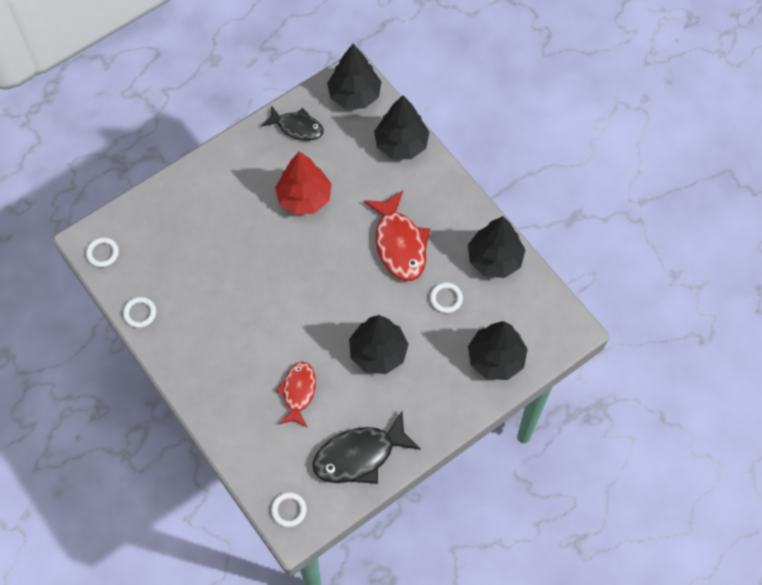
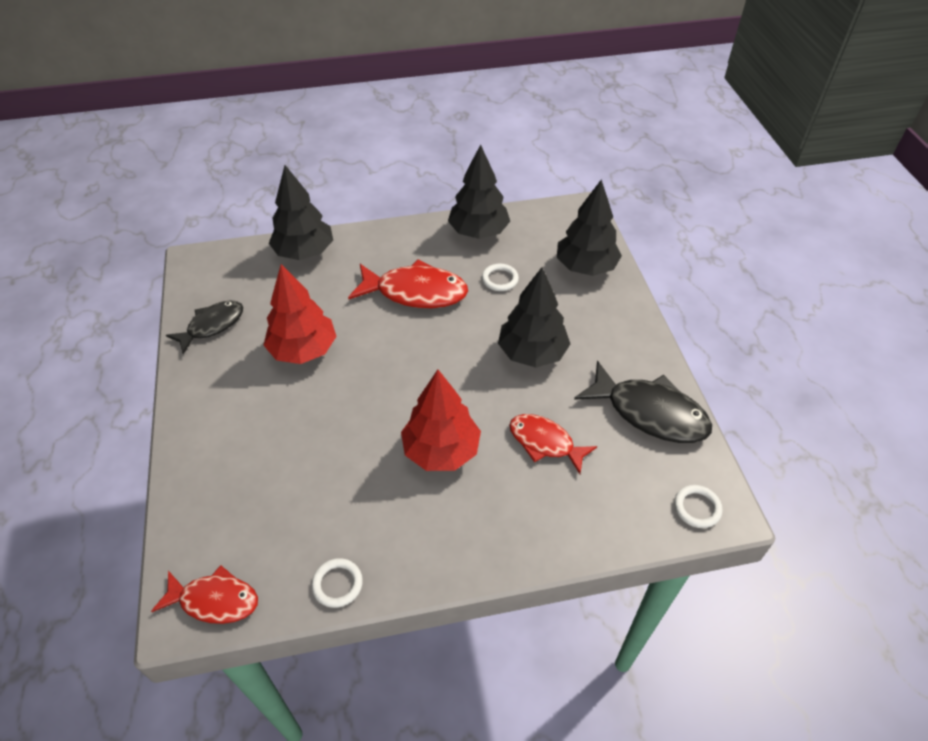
camera: 65 degrees left, 15 degrees down
white ring [86,237,119,267] -> red fish [151,565,258,624]
black fish [312,411,421,484] -> black fish turned 60 degrees counterclockwise [574,361,712,443]
black tree [327,44,382,109] -> none
none -> red tree [401,370,481,471]

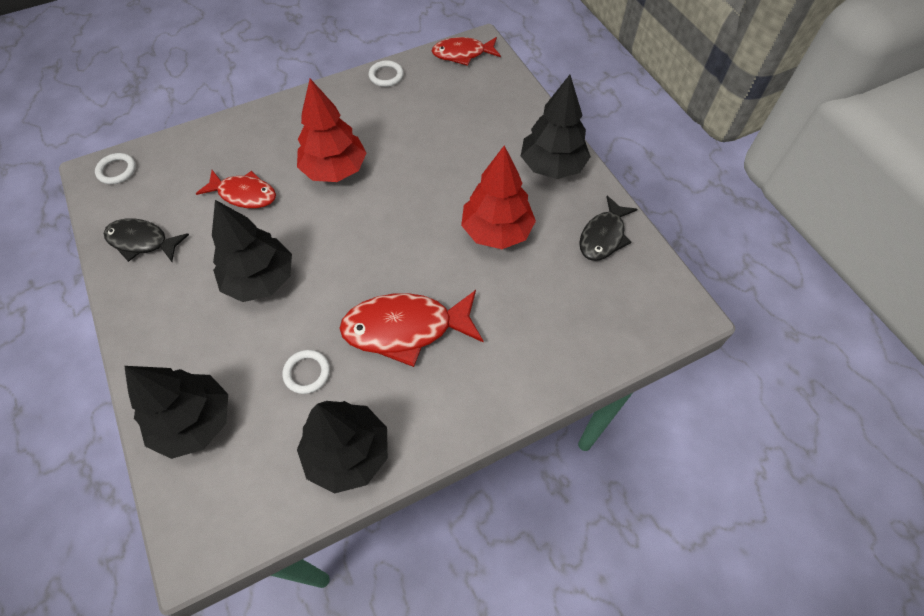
camera: 165 degrees right, 10 degrees up
black tree [269,165,333,260] -> black tree moved to [521,75,591,179]
black fish [574,361,712,443] -> black fish [104,218,189,262], size x0.64

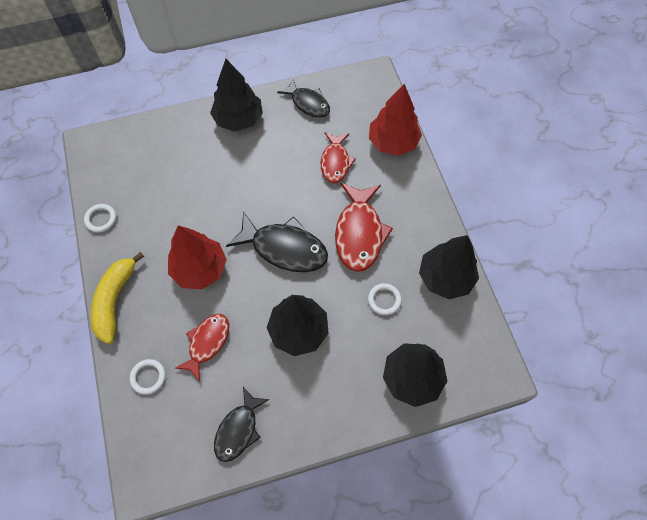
camera: 80 degrees left, 5 degrees up
white ring [95,153,136,184] -> white ring moved to [130,359,166,395]
red fish [432,37,501,66] -> red fish moved to [321,132,356,183]
red tree [461,145,536,249] -> red tree moved to [369,84,422,156]
none -> yellow banana [91,252,144,344]
none -> black fish [226,211,328,272]

